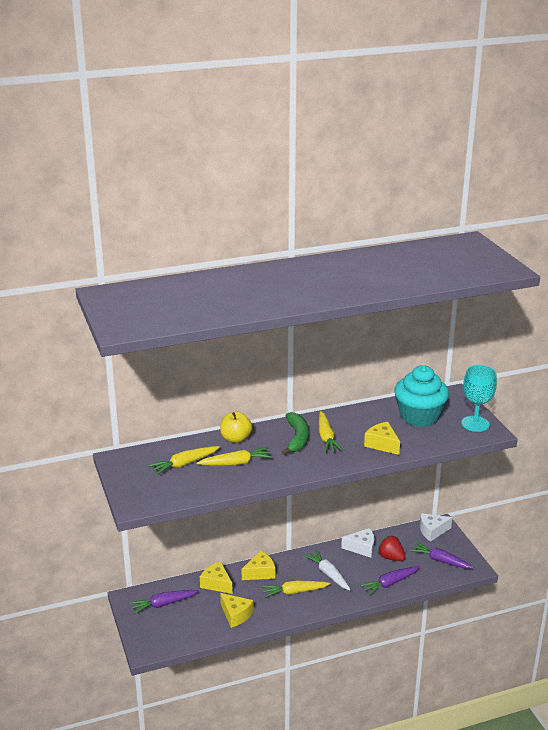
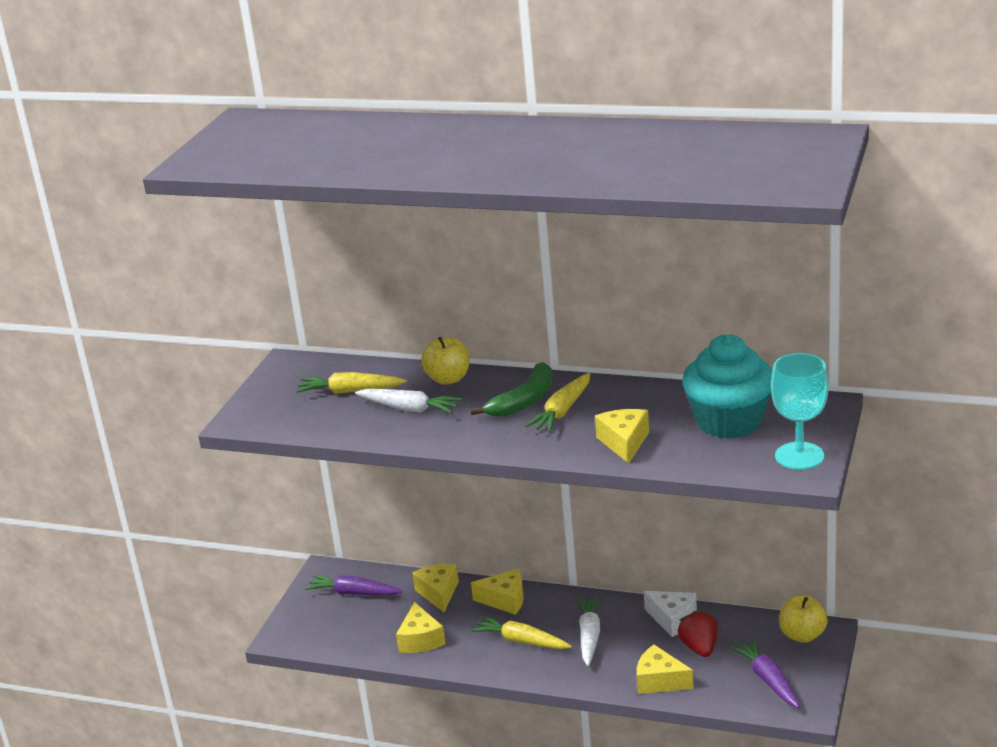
camera: 40 degrees right, 0 degrees up
yellow carrot [197,447,272,466] -> white carrot [355,389,462,414]
purple carrot [360,566,420,595] -> yellow cheese [637,645,694,694]
white cheese [420,513,452,542] -> yellow apple [779,595,828,643]

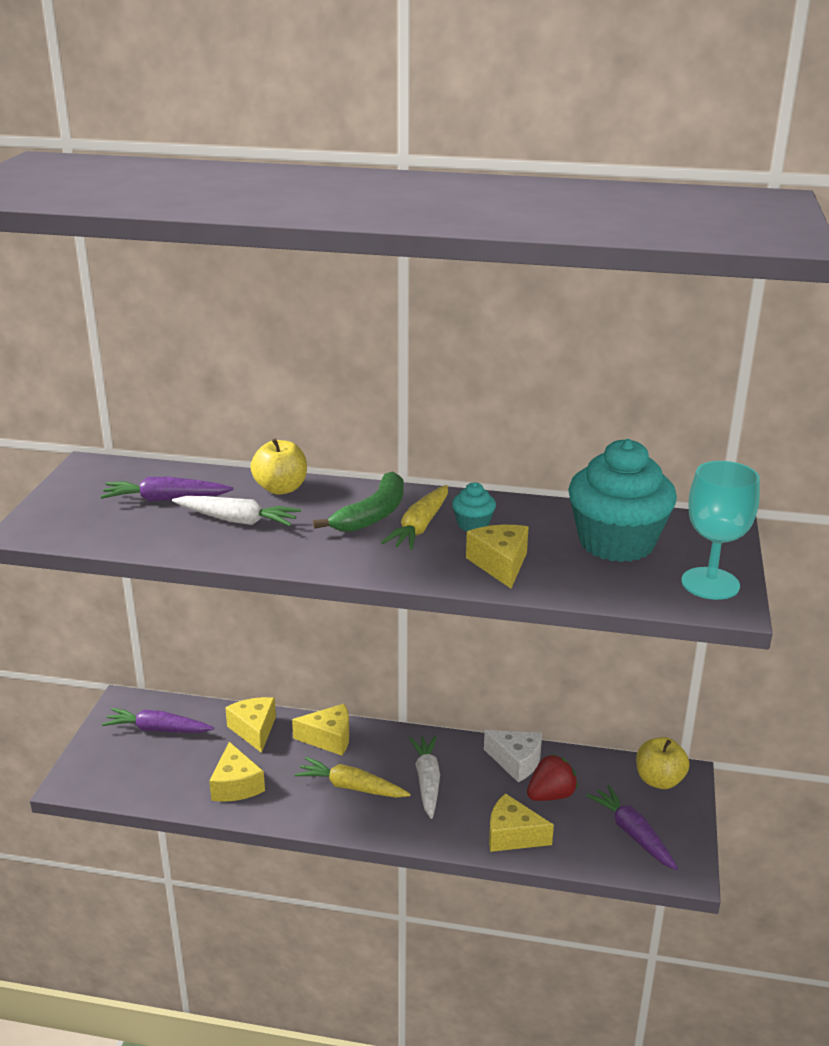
camera: 10 degrees left, 0 degrees up
yellow carrot [297,372,407,394] -> purple carrot [101,477,233,502]
red strawberry [678,610,718,657] -> red strawberry turned 75 degrees clockwise [527,754,578,801]
none -> turquoise cupcake [452,482,496,531]

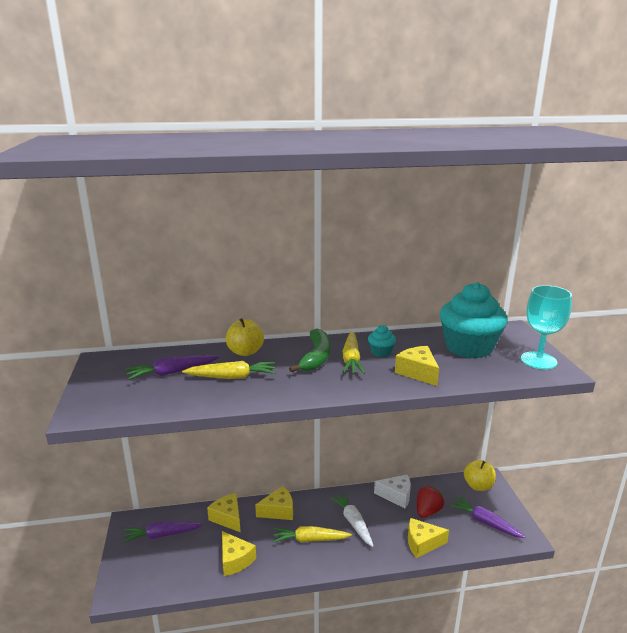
camera: 20 degrees left, 5 degrees down
white carrot [172,496,301,526] -> yellow carrot [182,361,276,379]

